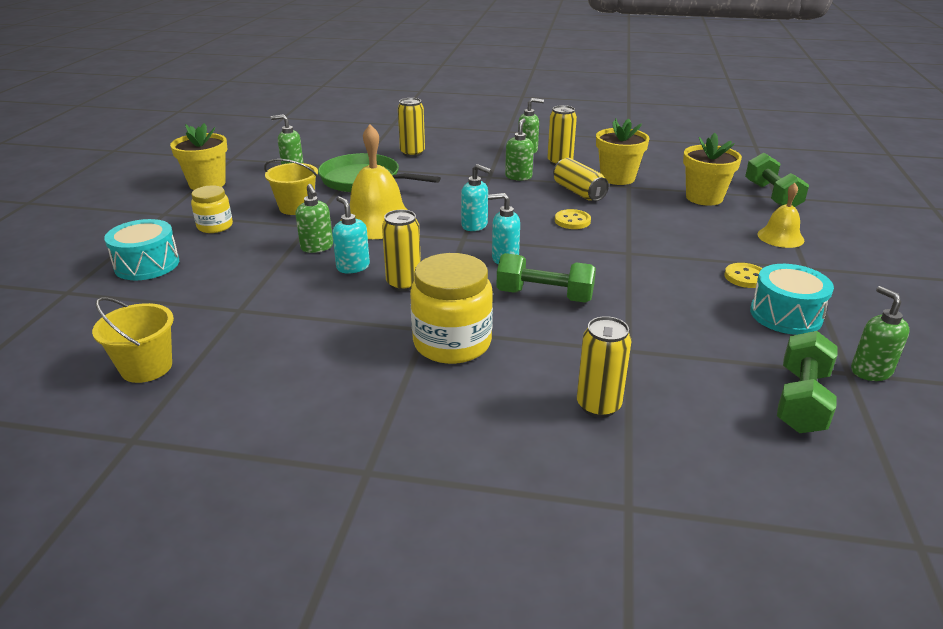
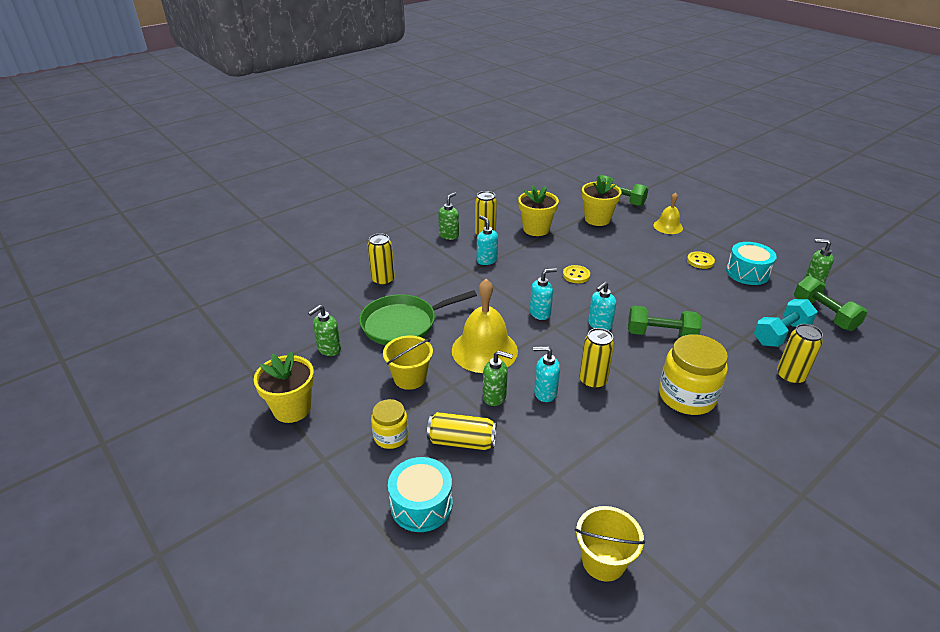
camera: 50 degrees left, 5 degrees up
green dumbbell [496,253,596,303] -> green dumbbell turned 45 degrees clockwise [628,305,701,337]
green soap dispenser [505,118,534,181] -> turquoise soap dispenser [477,215,498,265]
yellow can [553,158,609,201] -> yellow can moved to [427,412,497,450]
none -> turquoise dumbbell [754,299,818,347]

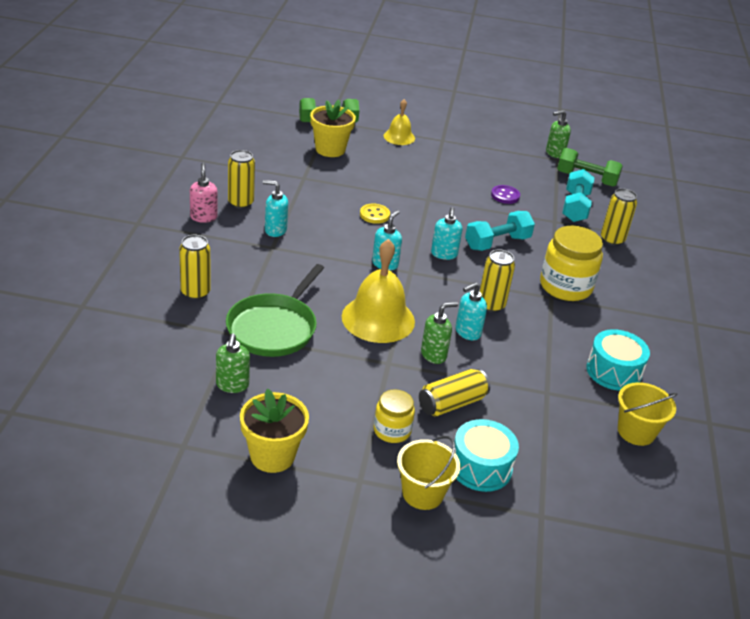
camera: 45 degrees left, 0 degrees up
yellow bucket [383,335,433,390] -> yellow bucket moved to [397,436,460,510]
green soap dispenser [438,192,459,240] -> pink soap dispenser [190,163,218,223]
yellow flower pot [518,185,559,236] -> none
green dumbbell [628,305,701,337] -> turquoise dumbbell [465,211,535,251]
yellow button [687,251,715,269] -> none
turquoise drum [726,242,777,285] -> turquoise drum moved to [586,329,650,391]
none -> purple button [491,185,520,204]

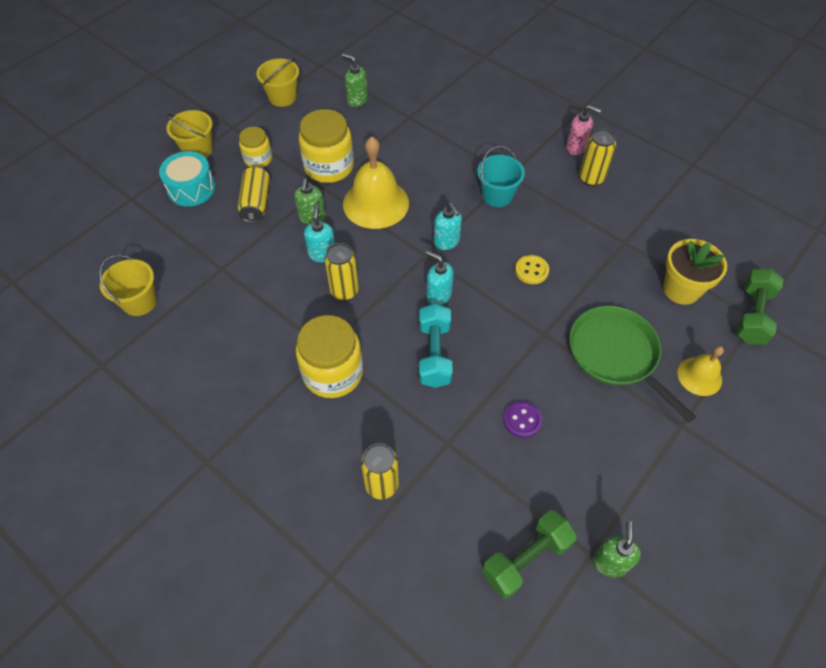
camera: 125 degrees right, 20 degrees up
yellow can [179,235,211,300] -> none
green pan [226,264,324,357] -> green pan moved to [569,306,696,423]
yellow flower pot [240,389,309,473] -> yellow bucket [256,58,299,107]
turquoise soap dispenser [263,180,288,237] -> none
turquoise dumbbell [562,169,594,222] -> none
turquoise drum [586,329,650,391] -> none
none -> yellow jar [299,109,354,183]
none -> turquoise bucket [477,146,525,207]

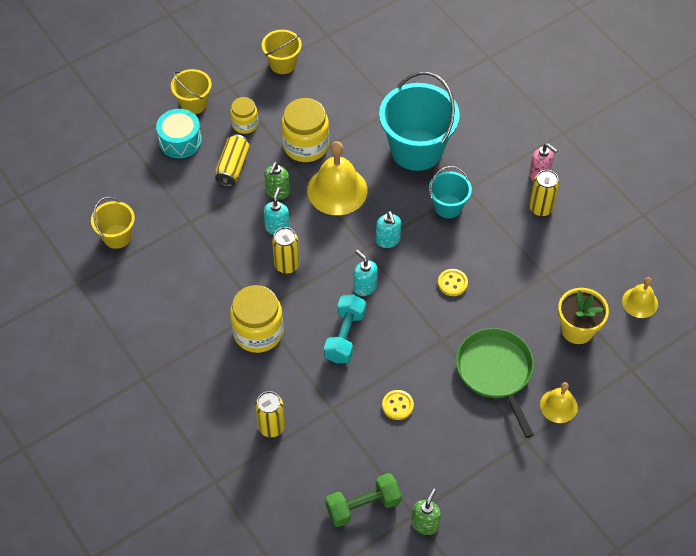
camera: 15 degrees right, 0 degrees up
green soap dispenser [342,53,368,107] -> none
purple button [503,401,542,438] -> yellow button [382,390,414,420]
green dumbbell [736,268,783,345] -> none
none -> turquoise bucket [379,72,460,171]
none -> yellow bell [622,277,658,318]

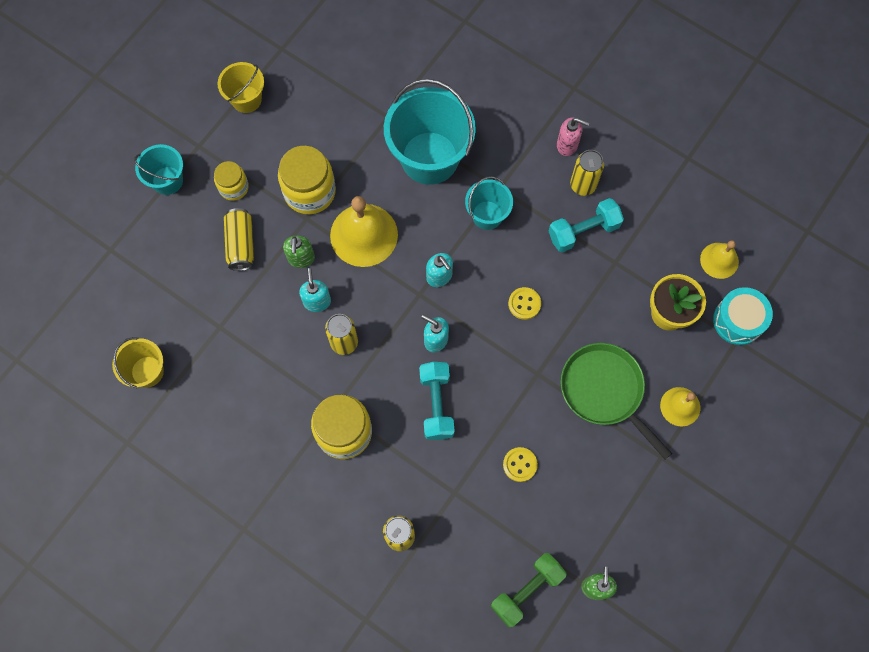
camera: 20 degrees left, 15 degrees up
turquoise drum [156,109,202,158] -> turquoise drum moved to [713,287,773,345]
yellow bucket [171,69,212,114] -> turquoise bucket [134,144,183,195]
none -> turquoise dumbbell [549,198,624,252]

